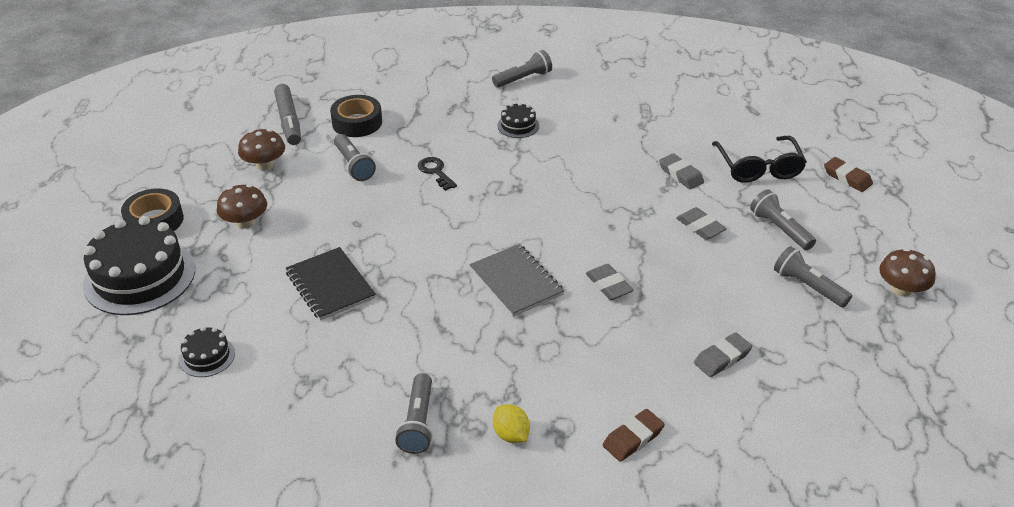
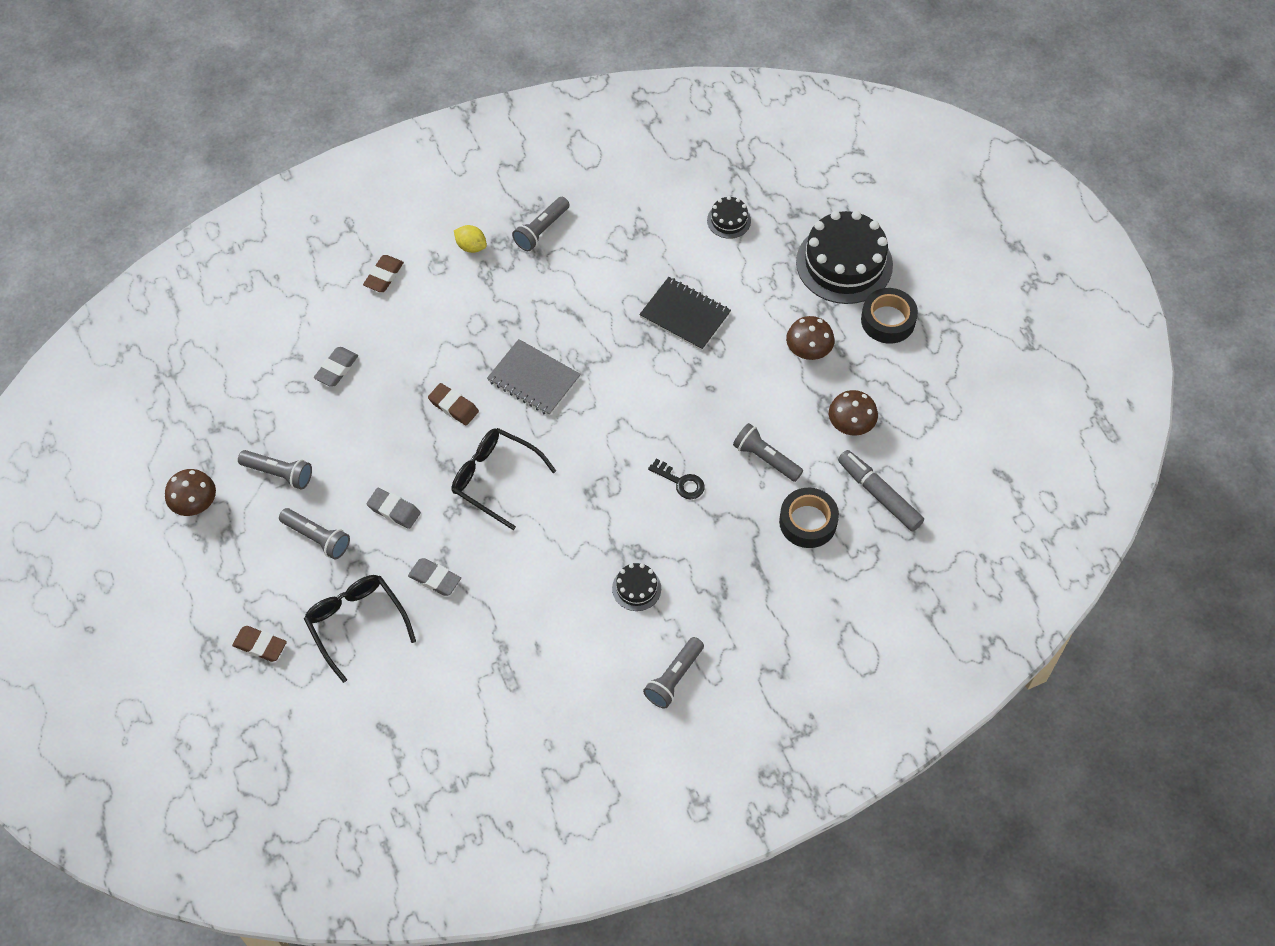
camera: 155 degrees right, 20 degrees up
grey flashlight [395,373,433,454] -> grey flashlight turned 120 degrees counterclockwise [512,197,569,251]
grey eraser [586,264,633,300] -> brown eraser [428,383,479,426]
none -> black glasses [452,428,556,530]

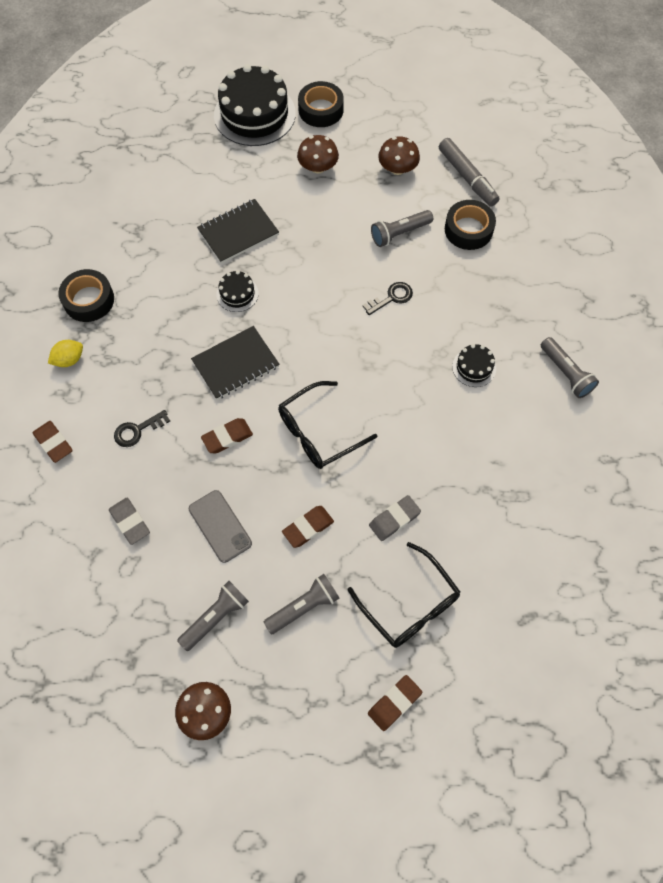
camera: 65 degrees left, 5 degrees up
black glasses [304,575,416,683] -> black glasses turned 120 degrees counterclockwise [348,542,460,648]
grey eraser [366,488,421,529] -> brown eraser [282,506,334,548]
grey notebook [487,339,581,416] -> black notebook [191,326,280,400]
grey flashlight [512,197,569,251] -> black tape [58,269,114,322]
black cake [707,196,751,239] -> black cake moved to [216,270,259,312]
grey marker [838,450,924,531] -> grey marker turned 105 degrees counterclockwise [439,138,500,207]
none -> black key [114,410,170,447]
none -> grey phone [189,490,252,563]

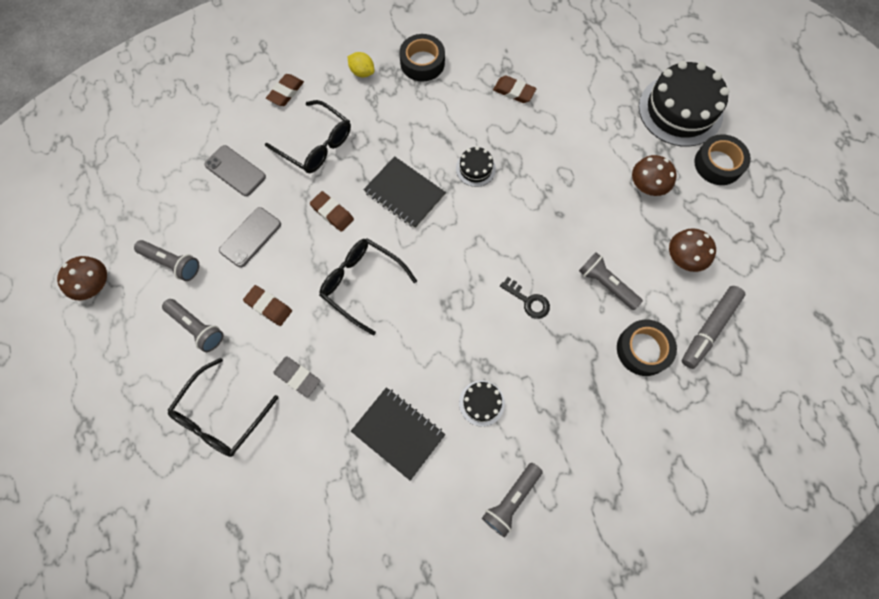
camera: 70 degrees right, 5 degrees up
grey eraser [109,498,150,545] -> grey phone [204,145,266,196]
black key [114,410,170,447] -> black glasses [265,100,351,173]
black notebook [197,199,279,264] -> black notebook moved to [351,387,445,481]
brown eraser [368,675,422,731] -> brown eraser moved to [493,75,537,103]

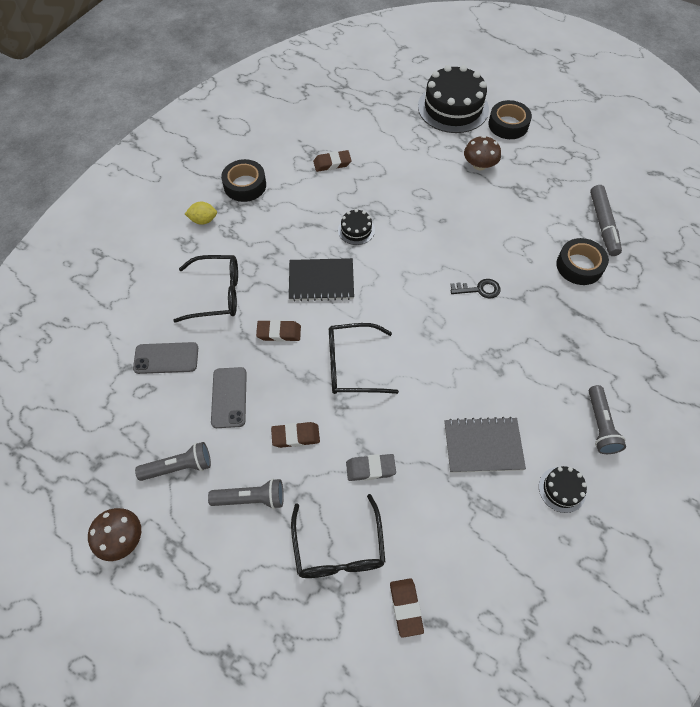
camera: 40 degrees left, 10 degrees down
brown eraser [266,74,304,106] -> brown eraser moved to [390,578,424,638]
black notebook [351,387,445,481] -> grey notebook [444,417,526,473]
black cake [459,381,505,427] -> black cake moved to [539,466,587,513]
grey flashlight [579,252,643,310] -> none
brown mushroom [669,228,716,272] -> none

